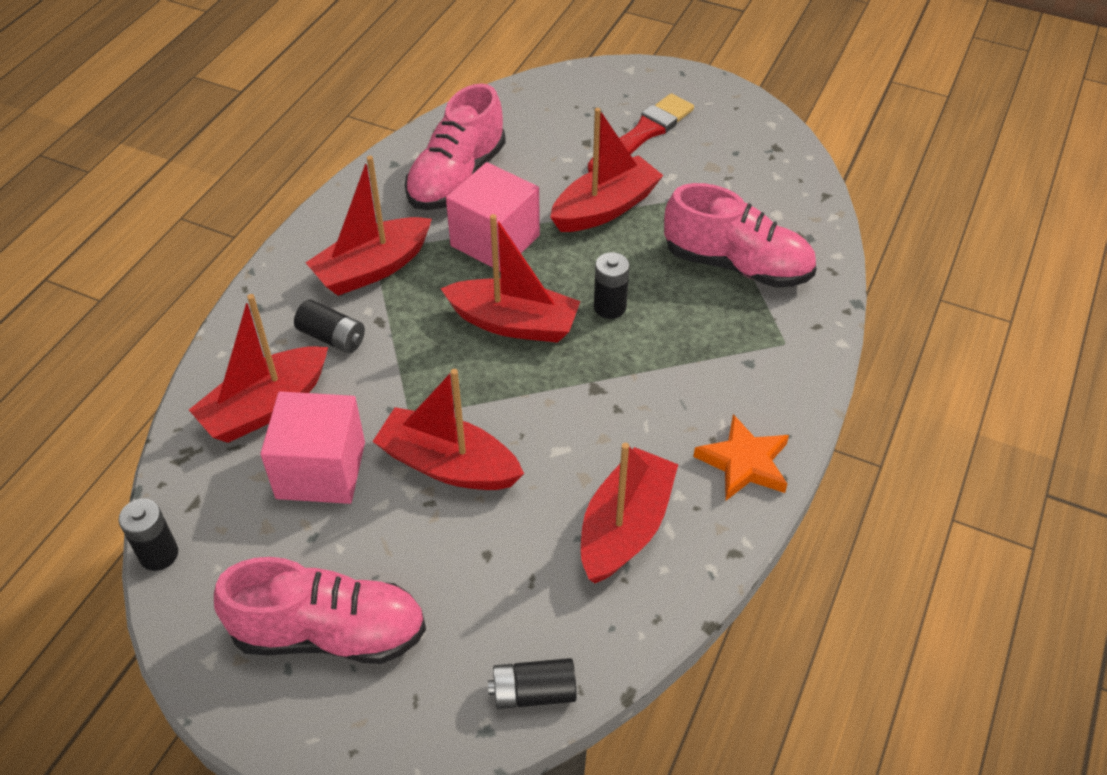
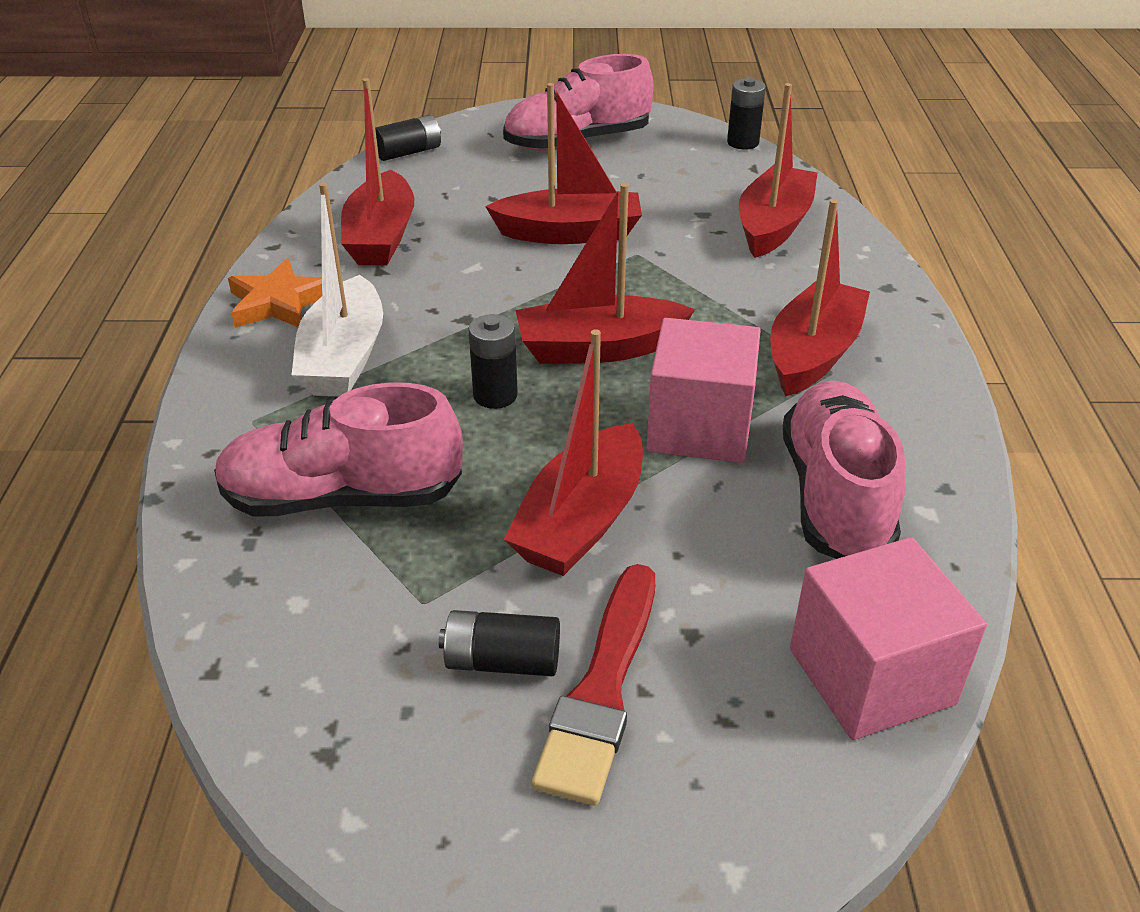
camera: 155 degrees right, 10 degrees down
pink cube [260,391,365,504] -> pink cube moved to [790,537,987,740]
black battery [294,300,365,353] -> black battery moved to [439,610,560,676]
none -> white boat [292,182,383,397]

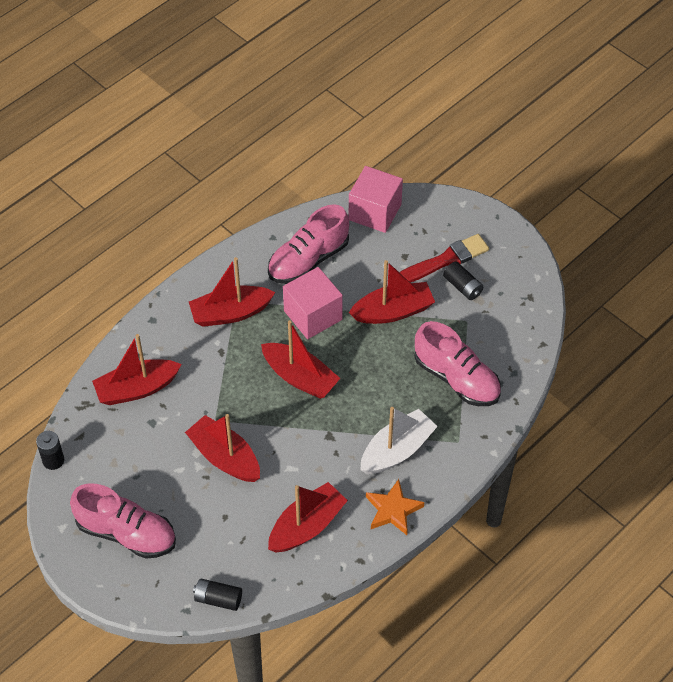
camera: 135 degrees left, 15 degrees up
black battery [468,314,518,409] -> none

